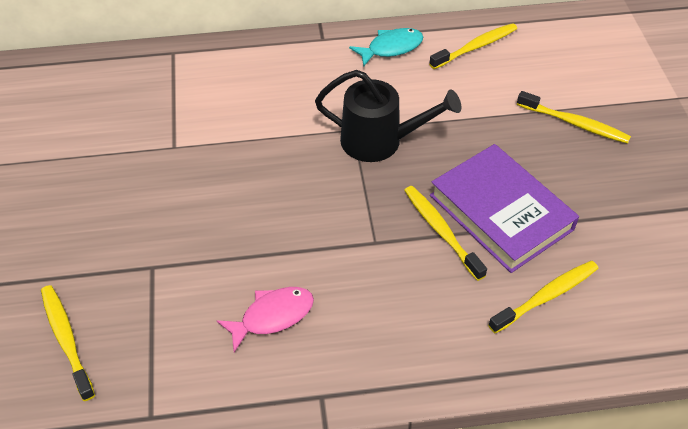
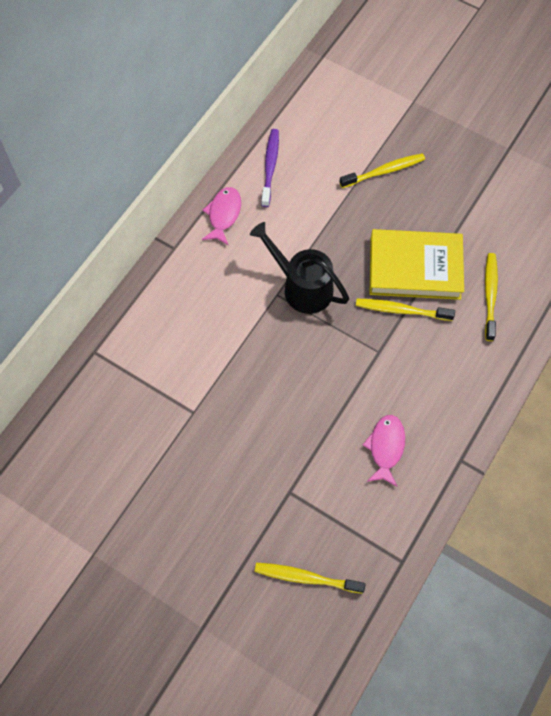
camera: 50 degrees left, 15 degrees up
black watering can [315,70,461,162] -> black watering can turned 105 degrees counterclockwise [250,222,349,314]
turquoise fish [349,28,423,66] -> pink fish [202,187,241,246]
yellow toothbrush [429,23,517,69] -> purple toothbrush [261,129,279,207]
purple book [430,144,579,273] -> yellow book [369,229,464,300]

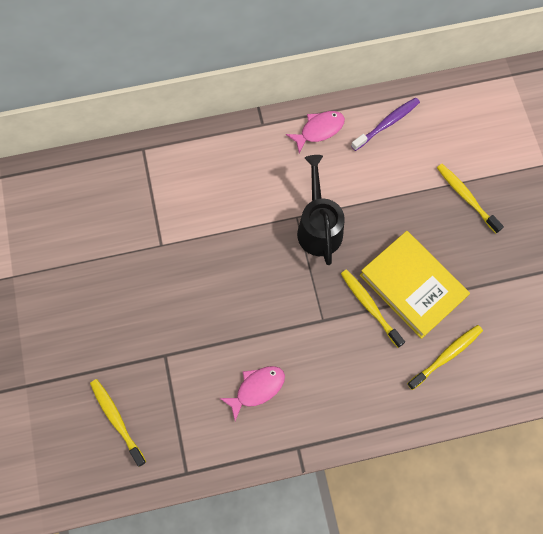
camera: 45 degrees right, 5 degrees up
yellow toothbrush [339,153,425,188] -> yellow toothbrush turned 150 degrees counterclockwise [437,164,504,233]

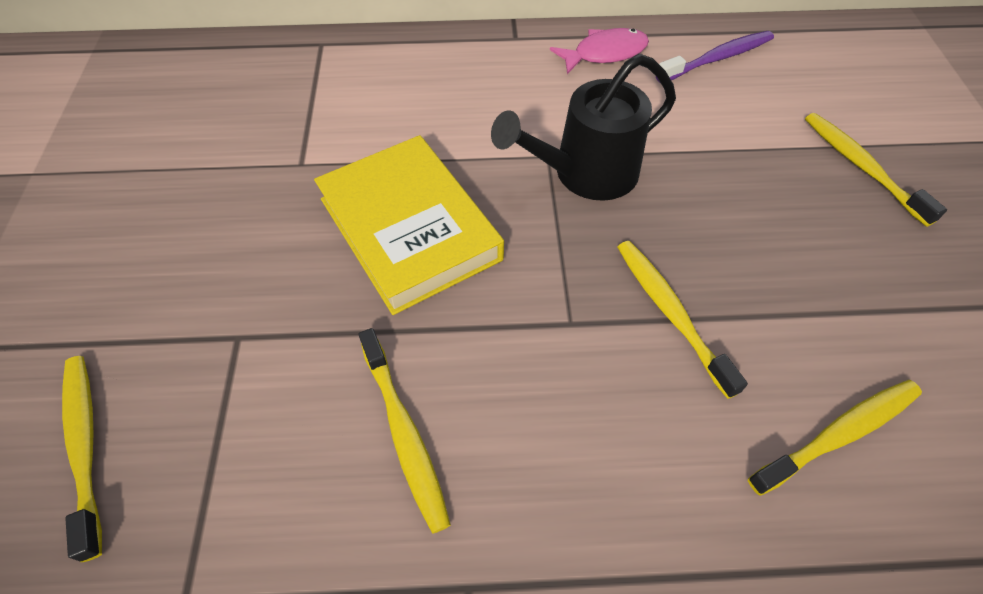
camera: 10 degrees right, 15 degrees down
pink fish [219,366,285,421] -> yellow toothbrush [359,328,451,533]
black watering can [297,155,345,265] -> black watering can turned 120 degrees counterclockwise [491,54,676,201]
yellow book [360,231,470,339] -> yellow book moved to [314,135,504,315]

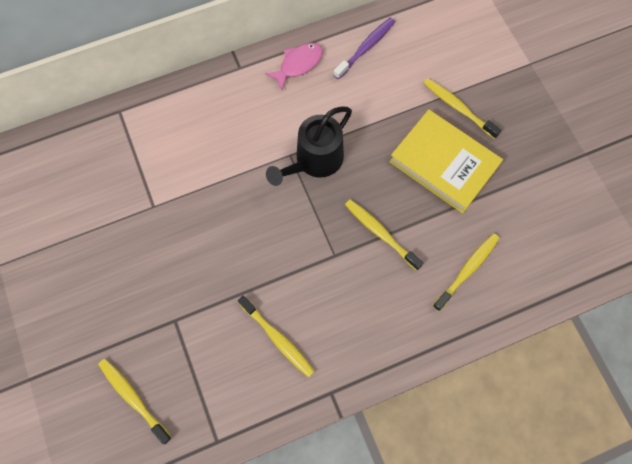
camera: 20 degrees left, 15 degrees up
yellow book [314,135,504,315] -> yellow book moved to [389,110,503,213]

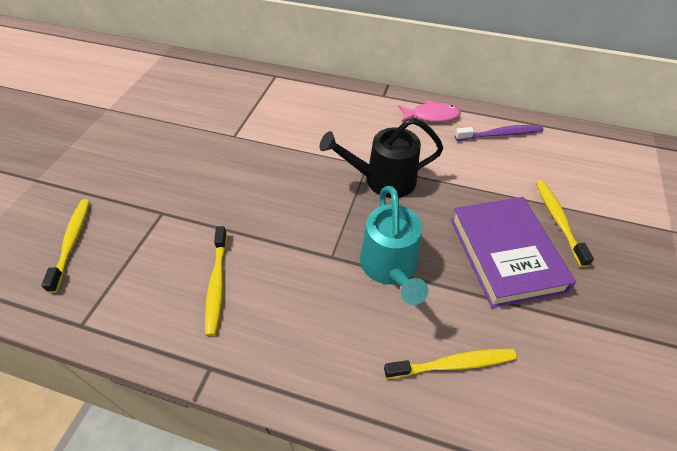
camera: 40 degrees right, 20 degrees down
yellow toothbrush [345,199,423,271] -> turquoise watering can [360,186,429,305]
yellow book [389,110,503,213] -> purple book [451,197,576,308]

